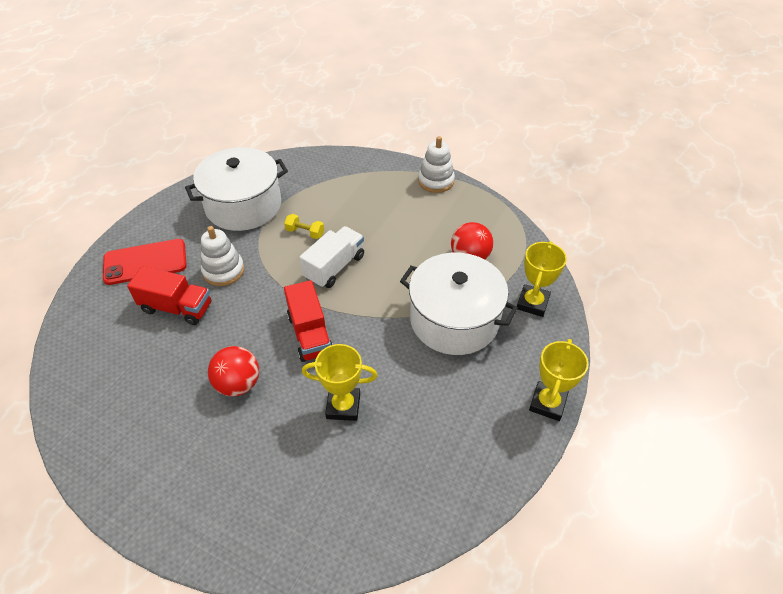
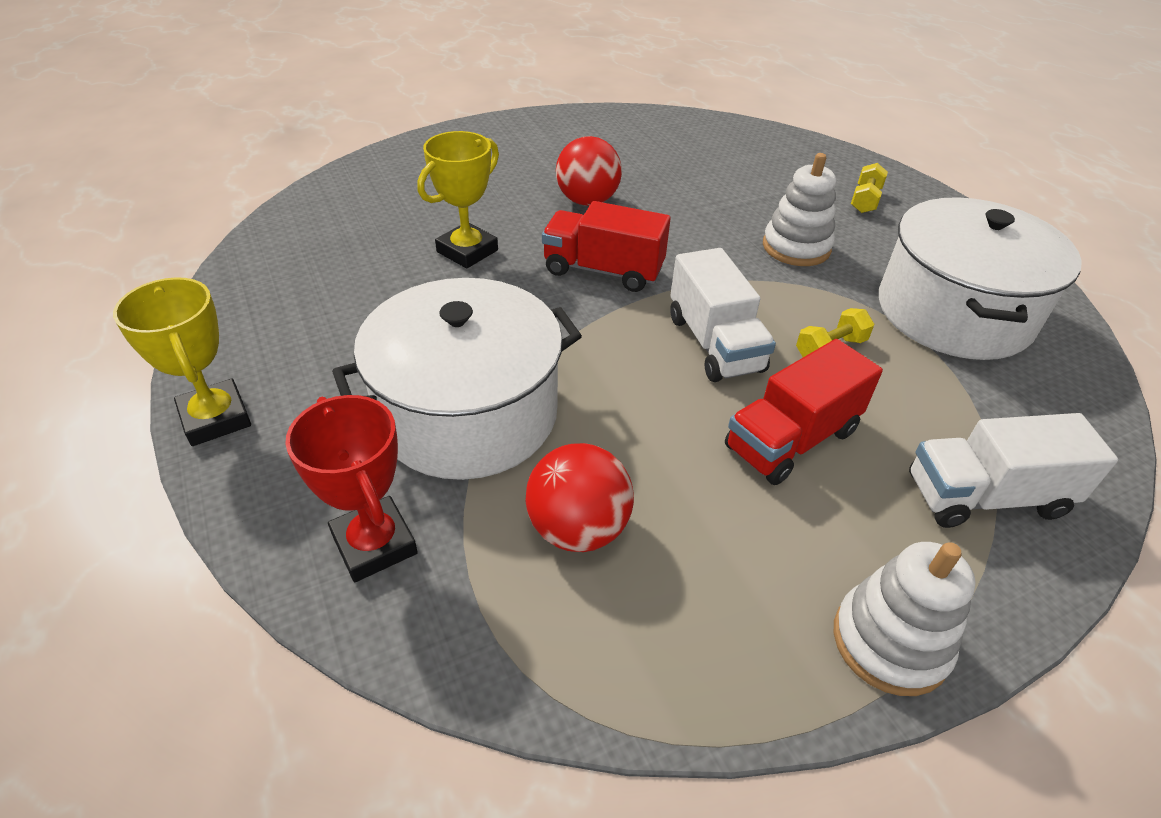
camera: 125 degrees right, 5 degrees down
red phone [103,239,187,285] -> yellow dumbbell [851,163,888,213]
red truck [127,266,211,325] -> red truck moved to [725,339,883,485]
yellow trophy [517,241,567,317] -> red trophy [285,395,418,582]
none -> white truck [909,413,1118,528]

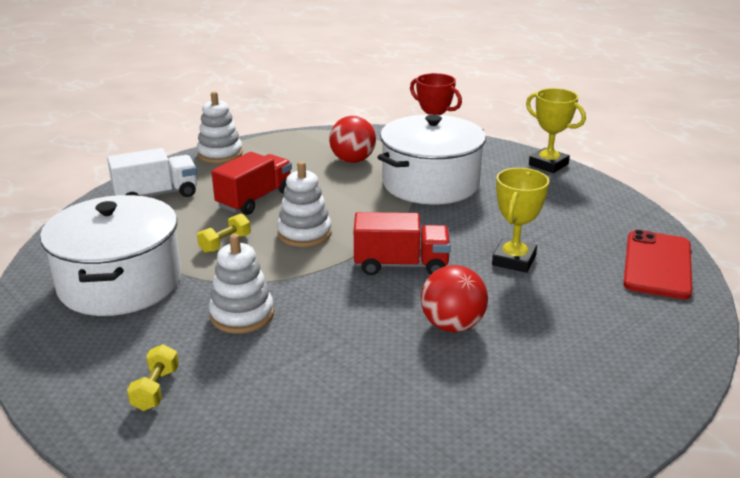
camera: 165 degrees right, 15 degrees down
white truck [670,248,776,382] -> white stacking toy [277,161,332,247]
none -> red phone [623,230,692,299]

